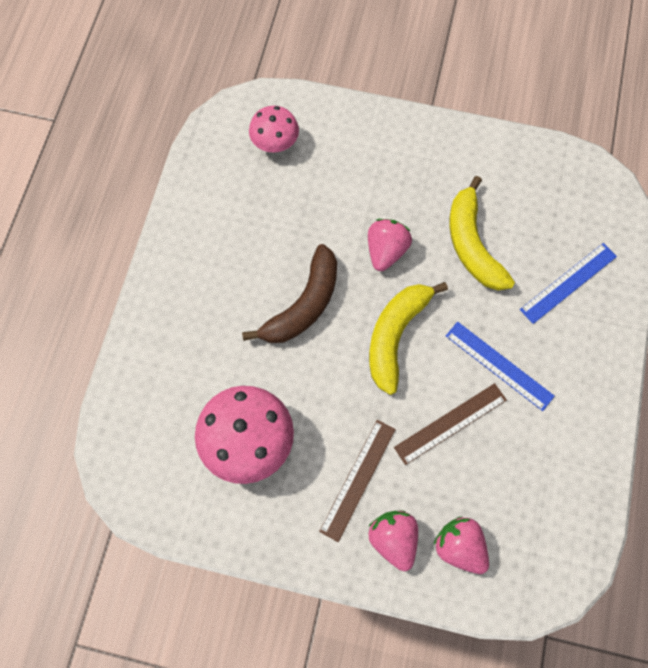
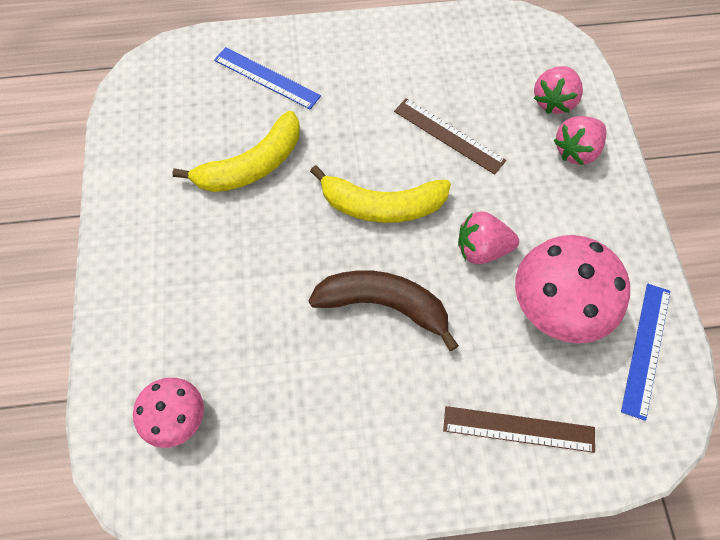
camera: 110 degrees left, 5 degrees down
brown ruler [319,420,396,542] -> brown ruler moved to [443,406,595,453]
pink strawberry [368,219,412,271] -> pink strawberry moved to [458,212,519,264]
blue ruler [446,322,555,411] -> blue ruler moved to [621,284,670,421]

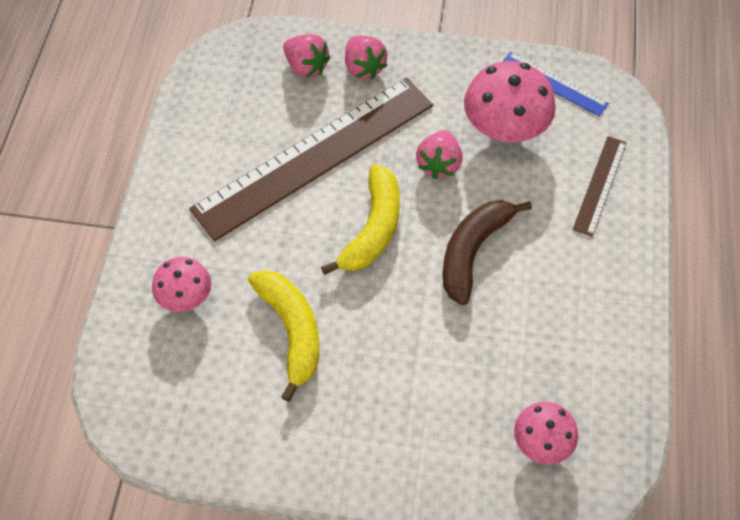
camera: 75 degrees left, 5 degrees down
blue ruler [214,47,321,109] -> pink mushroom [152,257,211,312]
brown ruler [394,98,506,175] -> brown ruler [189,77,433,241], size x2.25

